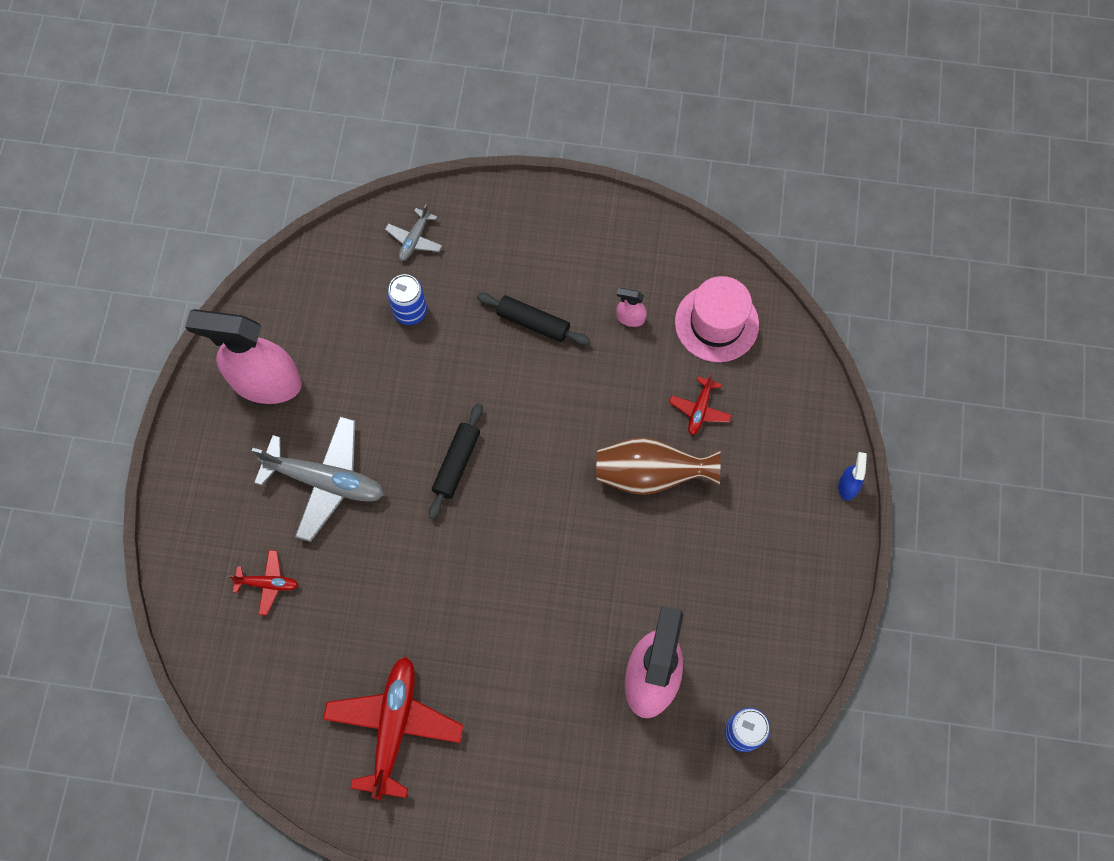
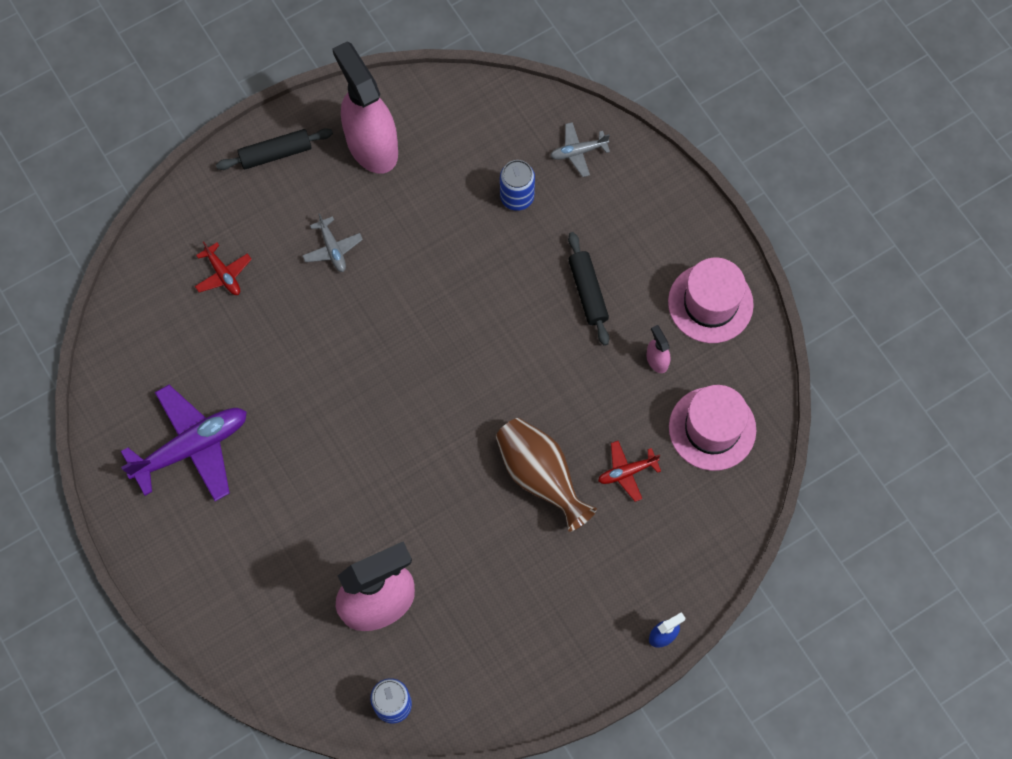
camera: 50 degrees right, 0 degrees up
grey plane [252,416,384,542] -> grey plane [302,213,363,272], size x0.49
red plane [323,657,464,800] -> purple plane [121,385,247,501]
black rolling pin [429,403,483,519] -> black rolling pin moved to [216,128,333,170]
none -> pink hat [668,258,754,343]

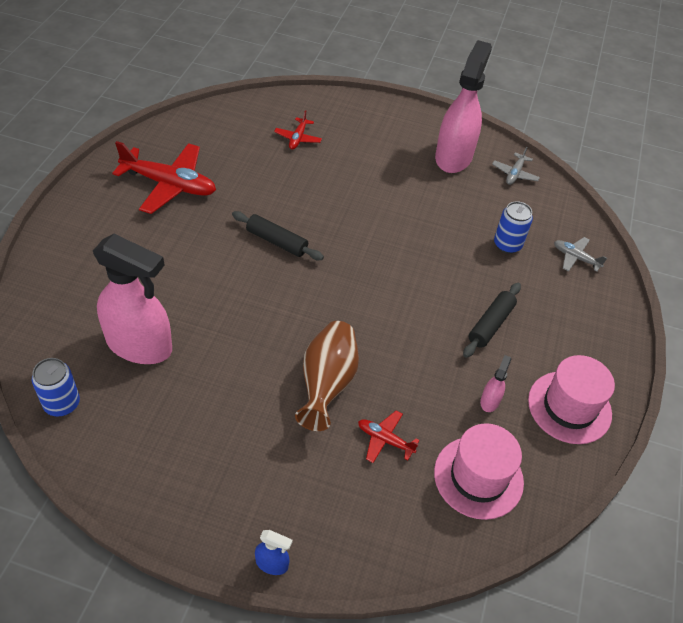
camera: 45 degrees right, 20 degrees down
purple plane [121,385,247,501] -> red plane [112,141,216,214]
black rolling pin [216,128,333,170] -> black rolling pin moved to [232,211,324,260]
grey plane [302,213,363,272] -> grey plane moved to [492,147,540,185]

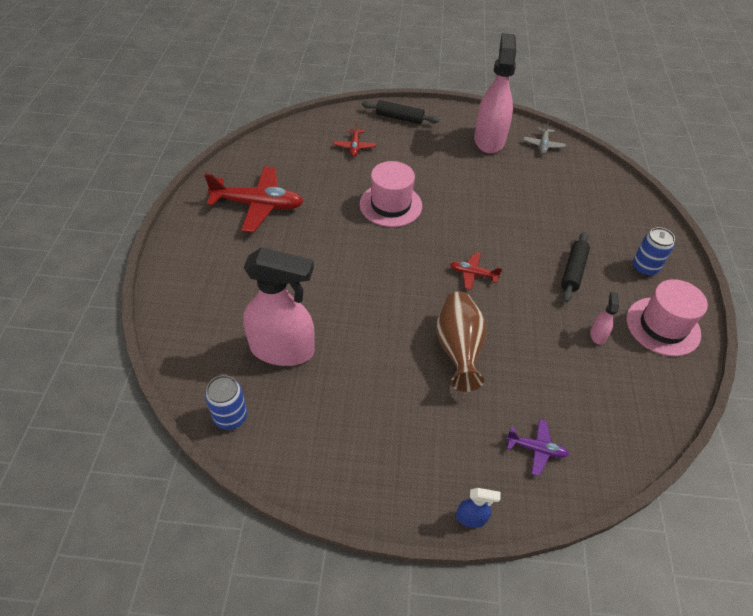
camera: 10 degrees left, 0 degrees up
black rolling pin [232,211,324,260] -> black rolling pin moved to [362,100,439,124]
red plane [358,411,420,463] -> red plane moved to [450,252,502,290]
pink hat [434,423,524,520] -> pink hat moved to [360,161,422,227]
blue can [494,201,533,254] -> blue can moved to [633,227,675,276]
grey plane [554,237,607,272] -> none
none -> purple plane [506,419,569,476]

